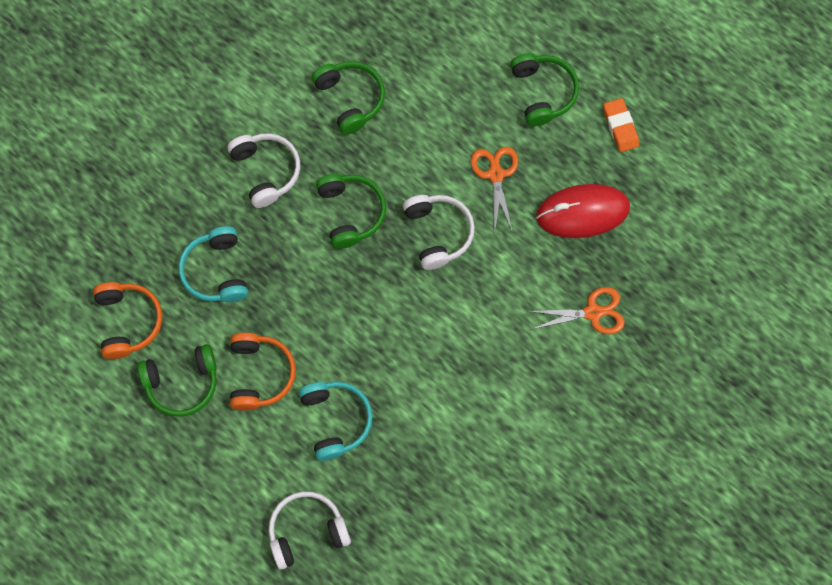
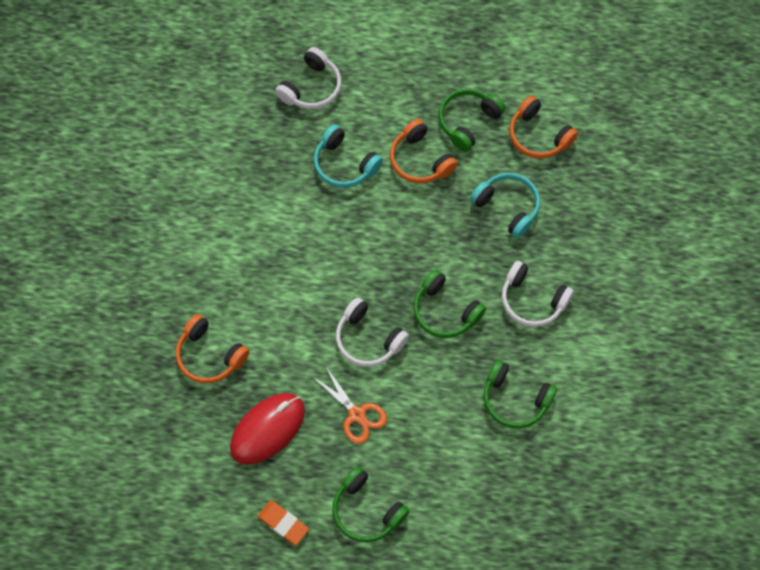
camera: 145 degrees right, 5 degrees down
orange scissors [528,287,625,334] -> orange headphones [176,314,249,383]

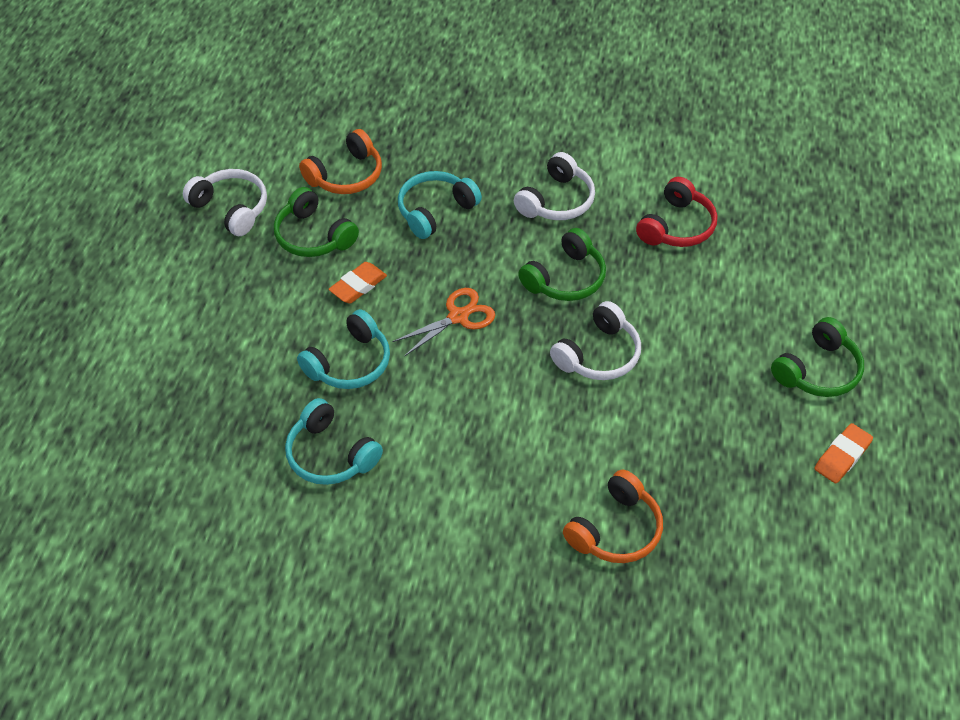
camera: 85 degrees left, 15 degrees down
red mouse [230,393,305,465] -> none
white headphones [275,47,341,109] -> white headphones moved to [183,169,267,236]
orange scissors [313,366,387,444] -> orange scissors moved to [392,288,495,357]
orange headphones [390,119,458,183] -> orange eraser [328,262,387,304]
green headphones [484,360,557,429] -> red headphones [636,177,717,247]
none -> turquoise headphones [285,398,383,485]

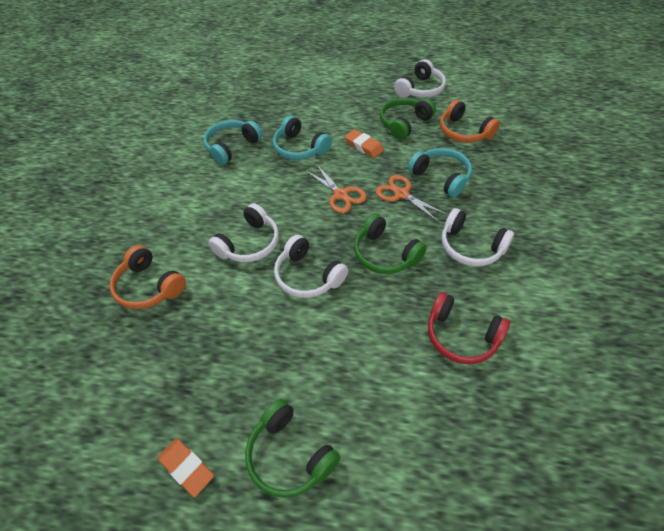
camera: 90 degrees right, 0 degrees up
none -> white headphones [208,203,279,262]
none -> orange scissors [376,175,448,223]

